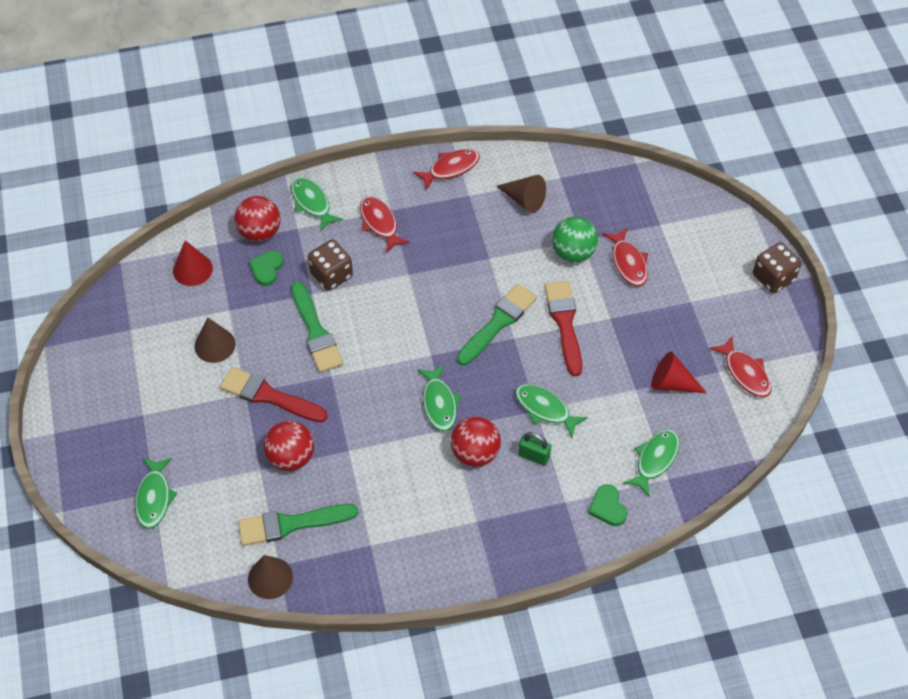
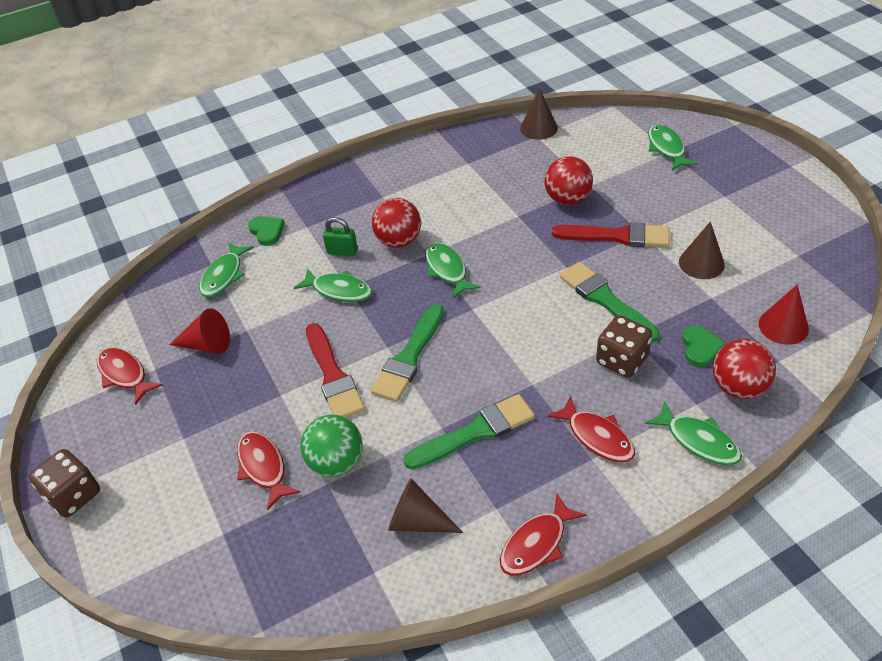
camera: 170 degrees right, 10 degrees down
green brush [238,504,358,546] -> green brush moved to [403,394,535,469]

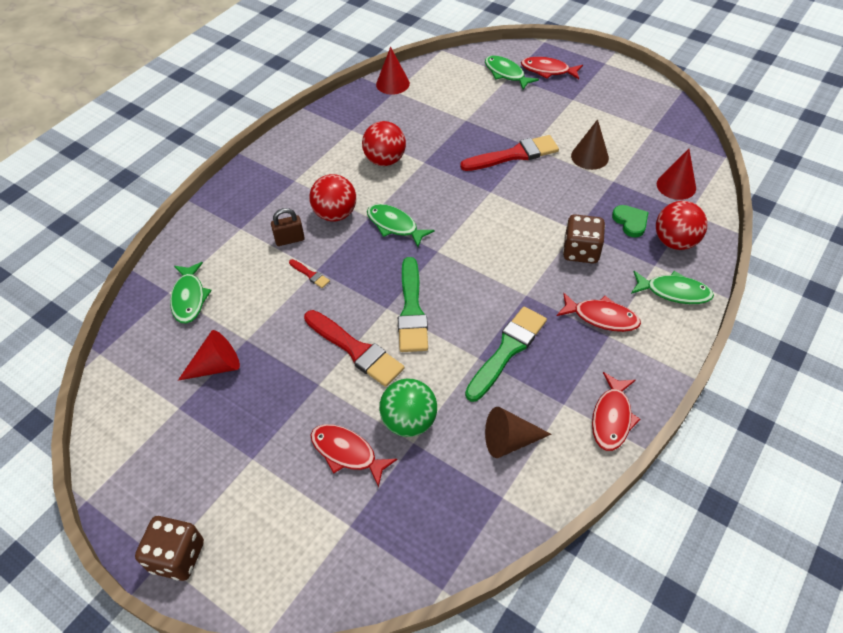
camera: 30 degrees left, 5 degrees up
red fish [97,347,163,405] -> red fish moved to [521,57,583,79]
green heart [248,216,285,246] -> none
green fish [294,268,372,302] -> red brush [289,259,330,288]
green padlock [323,217,358,256] -> brown padlock [271,208,305,246]
brown cone [520,88,558,140] -> red cone [376,47,410,95]
red ball [544,156,593,205] -> red ball moved to [362,121,406,166]
green brush [560,262,660,342] -> none

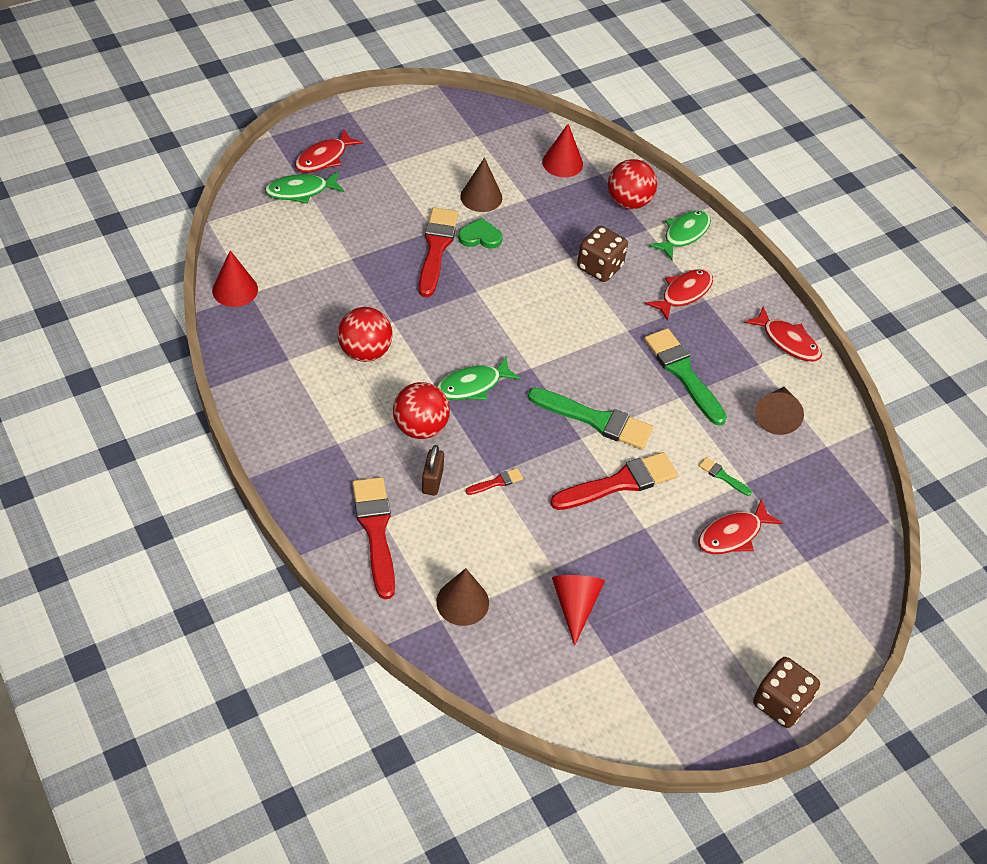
camera: 70 degrees left, 0 degrees up
green fish [170,262,212,324] -> brown cone [436,568,489,626]
green ball [379,379,437,437] -> green brush [699,457,752,496]
green heart [612,205,649,237] -> green heart moved to [458,218,502,249]
none -> red brush [352,477,395,599]

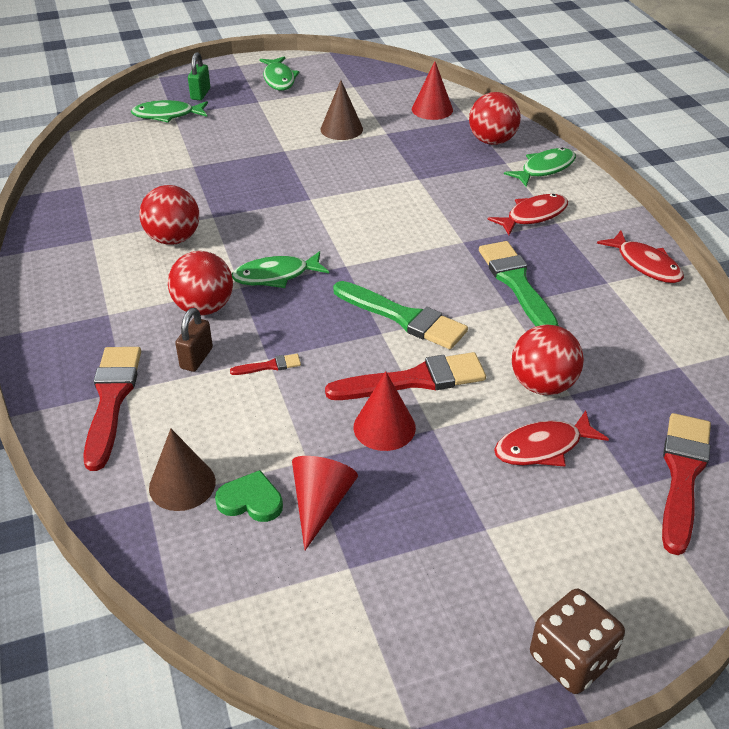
camera: 15 degrees right, 10 degrees down
red cone [212,251,258,307] -> red cone moved to [354,371,416,451]
red fish [295,129,363,173] -> green padlock [188,52,210,100]
red brush [419,207,459,297] -> red brush moved to [662,413,711,555]
green heart [458,218,502,249] -> green heart moved to [215,470,283,522]
brown dice [577,226,628,282] -> none
green brush [699,457,752,496] -> red ball [512,325,584,395]
brown cone [755,387,804,435] -> none
none -> green fish [260,56,300,91]

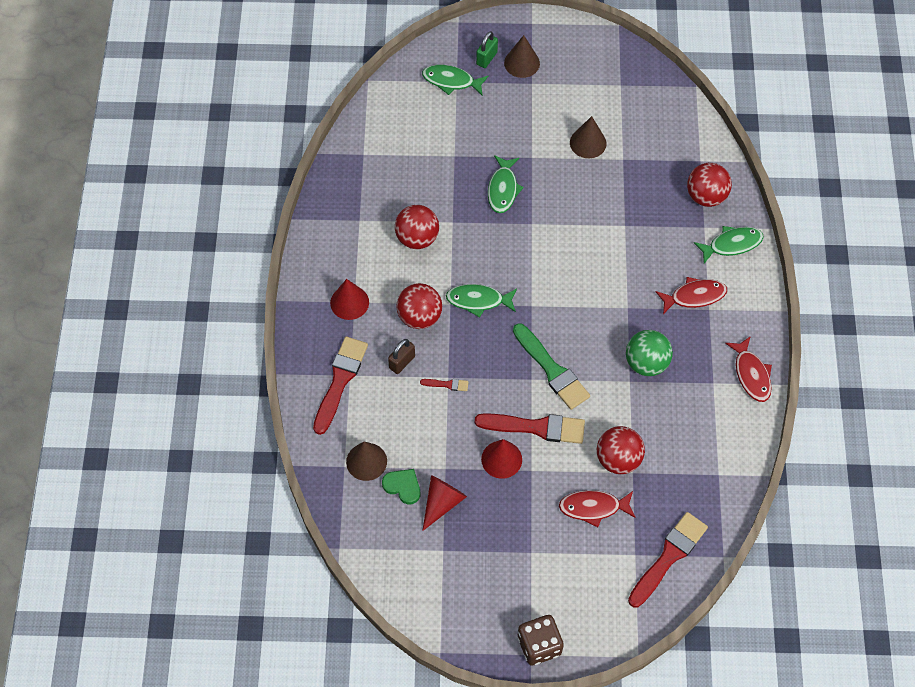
camera: 20 degrees right, 20 degrees up
green fish [260,56,300,91] -> green fish moved to [488,155,524,213]
red cone [412,61,453,120] -> red cone moved to [330,279,369,320]
green brush [479,241,559,326] -> green ball [626,330,673,376]
none -> brown cone [504,35,540,78]

